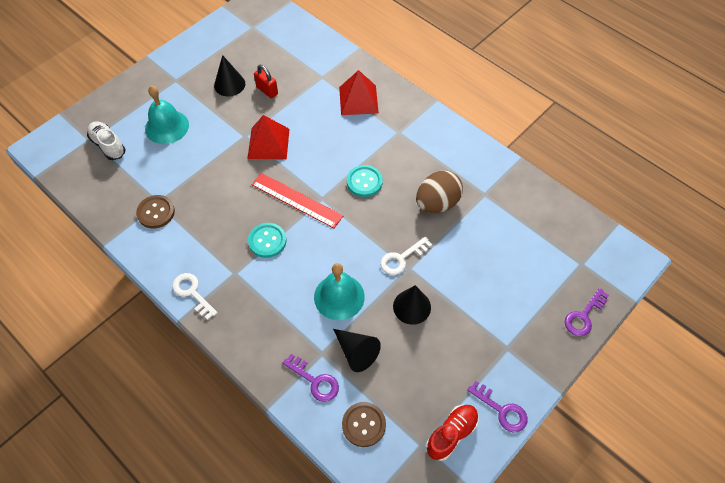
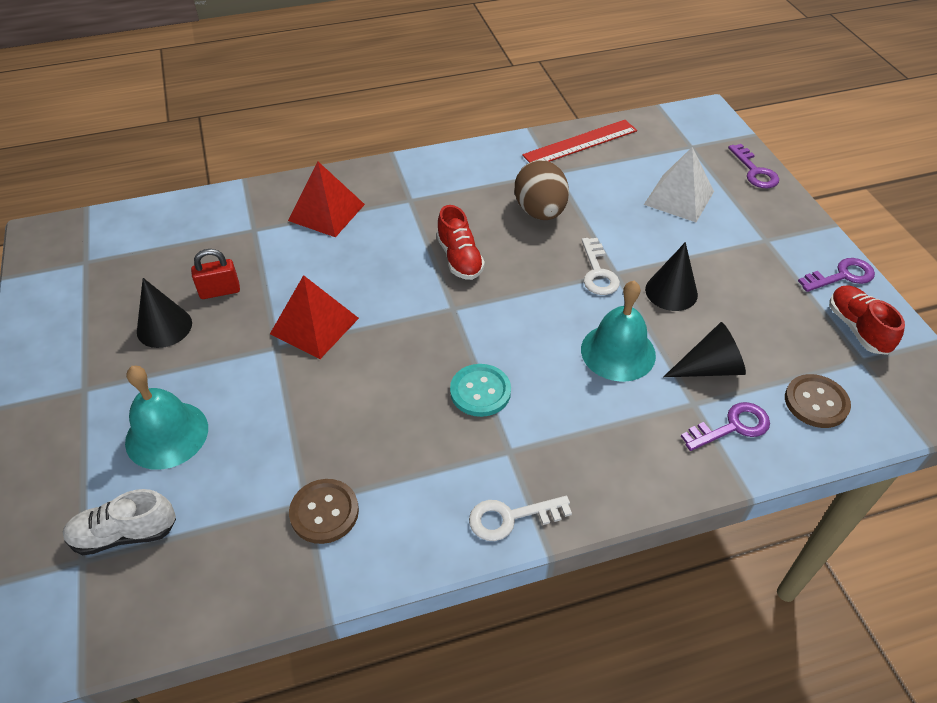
camera: 60 degrees left, 10 degrees down
red ruler [252,173,343,228] -> red ruler moved to [522,120,637,163]
turquoise button [347,165,383,197] -> red shoe [436,205,485,280]
none -> white pyramid [644,147,714,222]

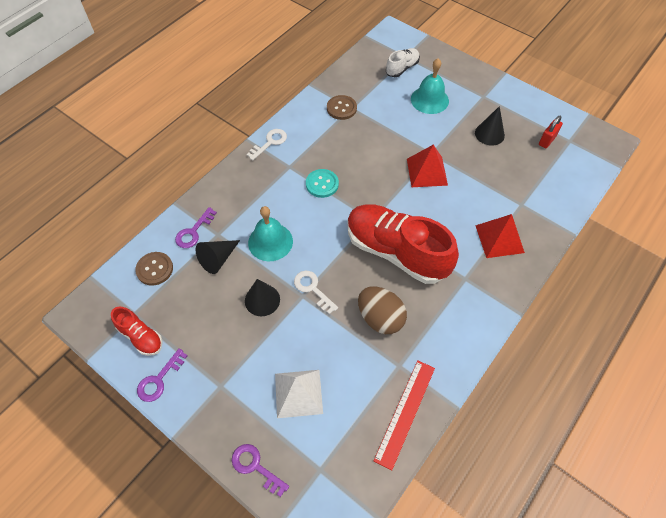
camera: 145 degrees right, 10 degrees up
red padlock [191,249,240,299] -> red padlock moved to [539,116,563,148]
red shoe [436,205,485,280] -> red shoe [347,204,459,284], size x2.14

